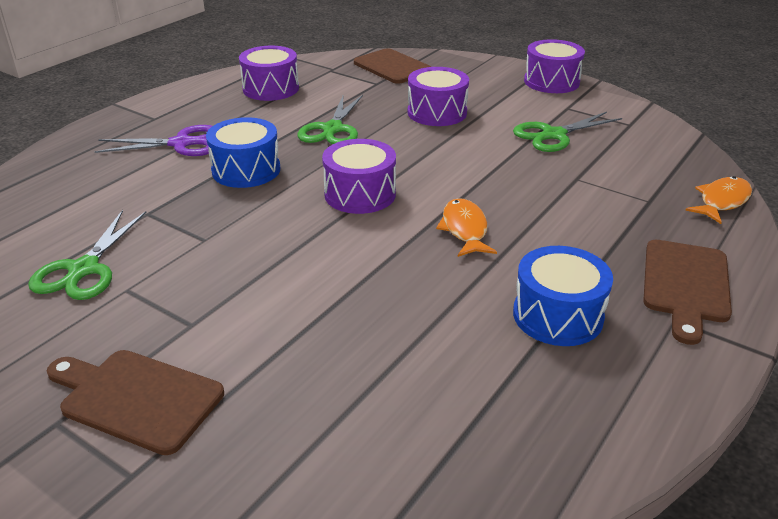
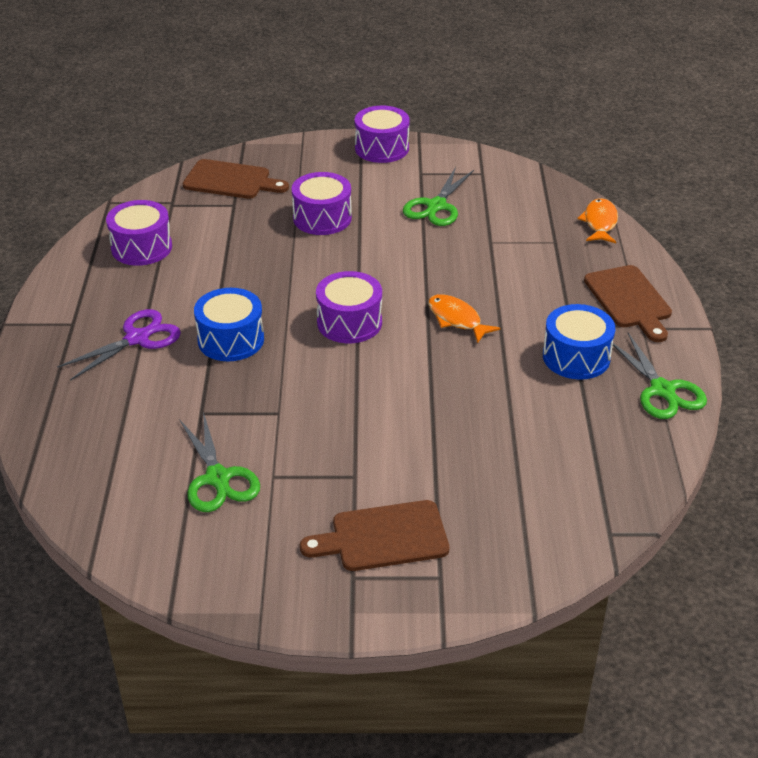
camera: 35 degrees left, 5 degrees up
green scissors [297,95,363,144] -> green scissors moved to [613,333,707,419]

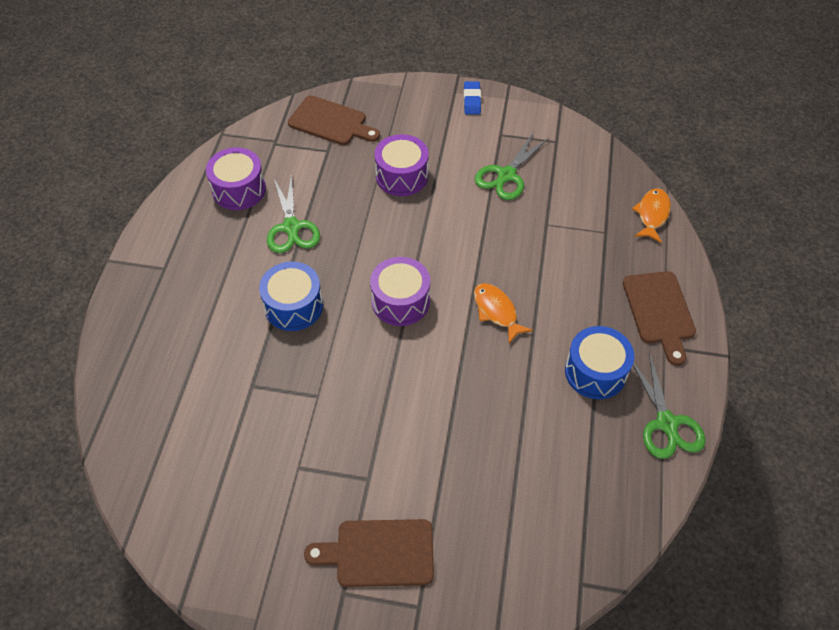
camera: 10 degrees right, 15 degrees up
purple scissors [57,309,181,381] -> none
green scissors [179,412,260,512] -> green scissors moved to [267,173,320,253]
purple drum [355,106,410,163] -> blue eraser [464,81,481,115]

